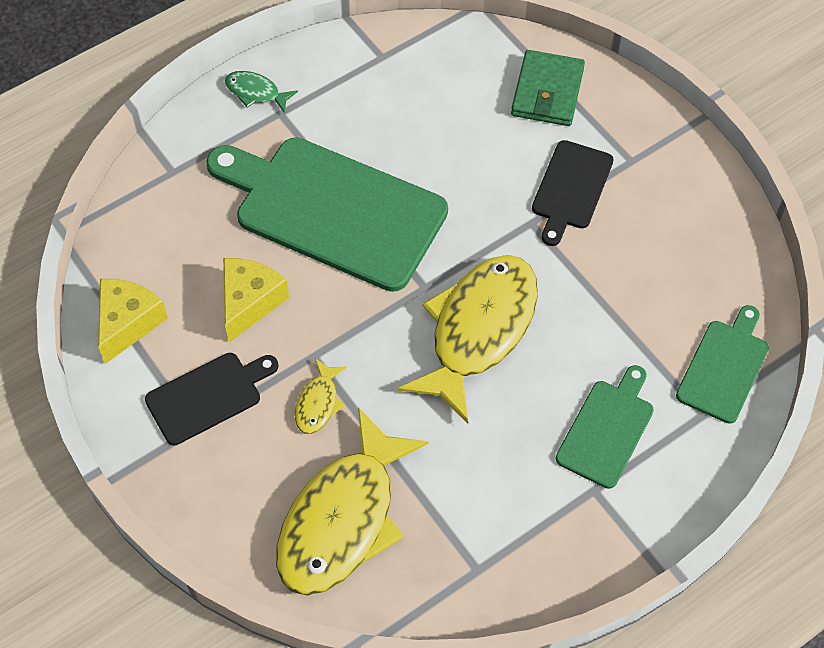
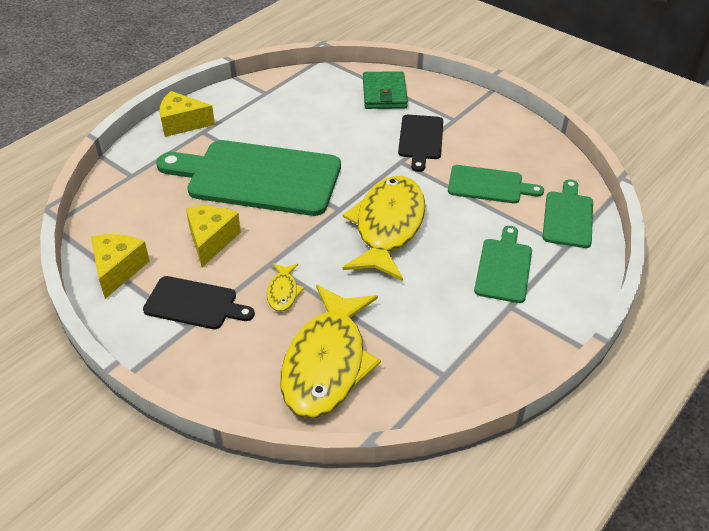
camera: 15 degrees left, 15 degrees down
black cutting board [145,353,278,445] -> black cutting board turned 60 degrees clockwise [143,276,255,329]
green fish [225,71,298,113] -> yellow cheese [160,91,215,137]
none -> green cutting board [448,165,544,203]

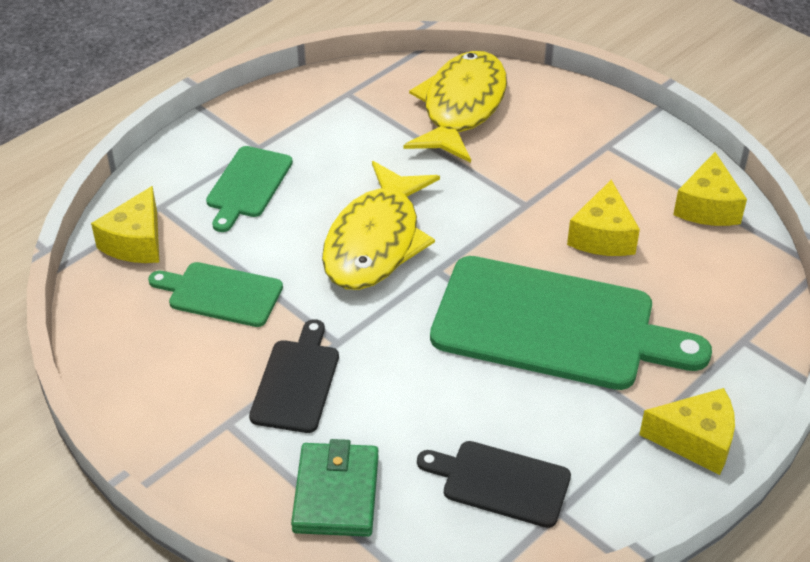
camera: 175 degrees left, 0 degrees up
black cutting board [143,276,255,329] -> black cutting board moved to [417,441,571,528]
yellow fish [267,263,304,312] -> none
green cutting board [543,179,593,248] -> yellow cheese [91,186,159,263]

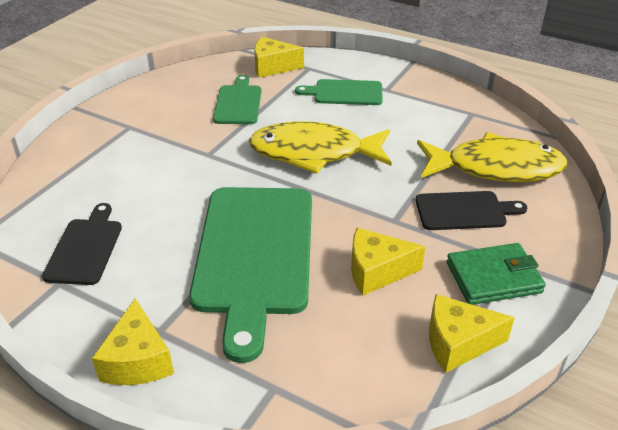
camera: 75 degrees right, 5 degrees down
black cutting board [249,319,339,433] -> black cutting board moved to [416,191,527,230]
green wallet [291,439,379,537] -> green wallet moved to [447,243,546,305]

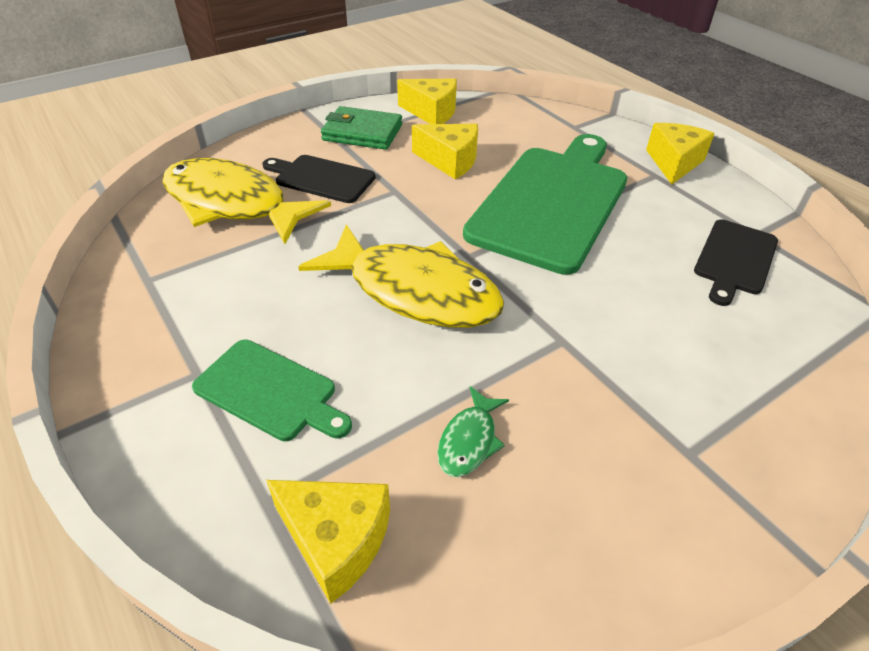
camera: 155 degrees left, 5 degrees up
green cutting board [213,75,261,124] -> green fish [437,386,509,477]

